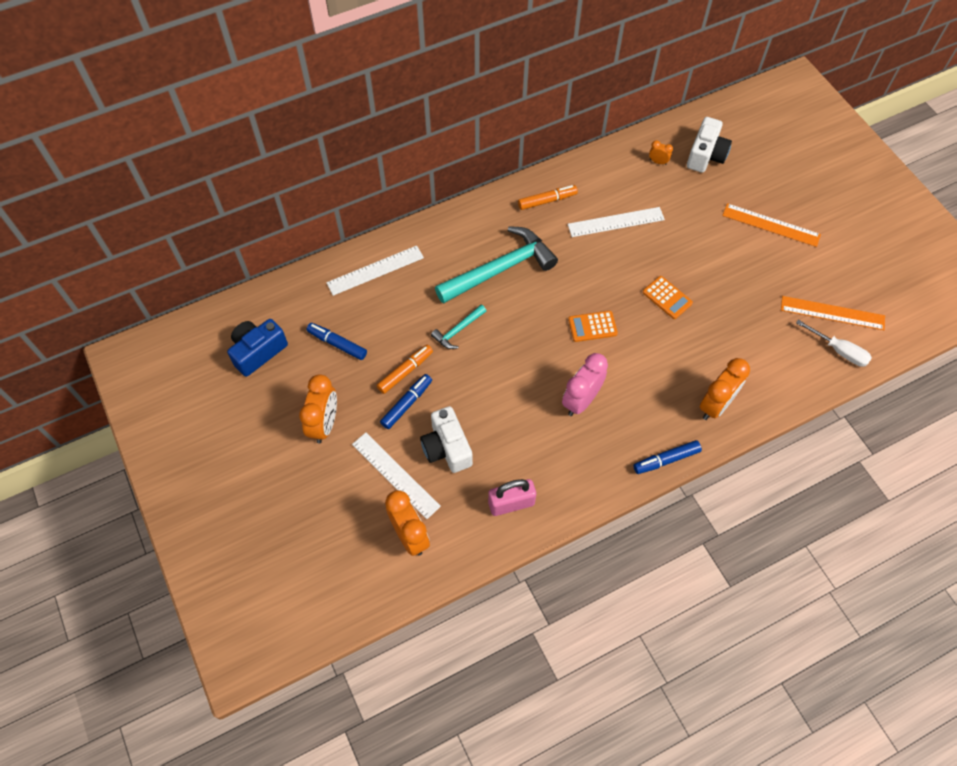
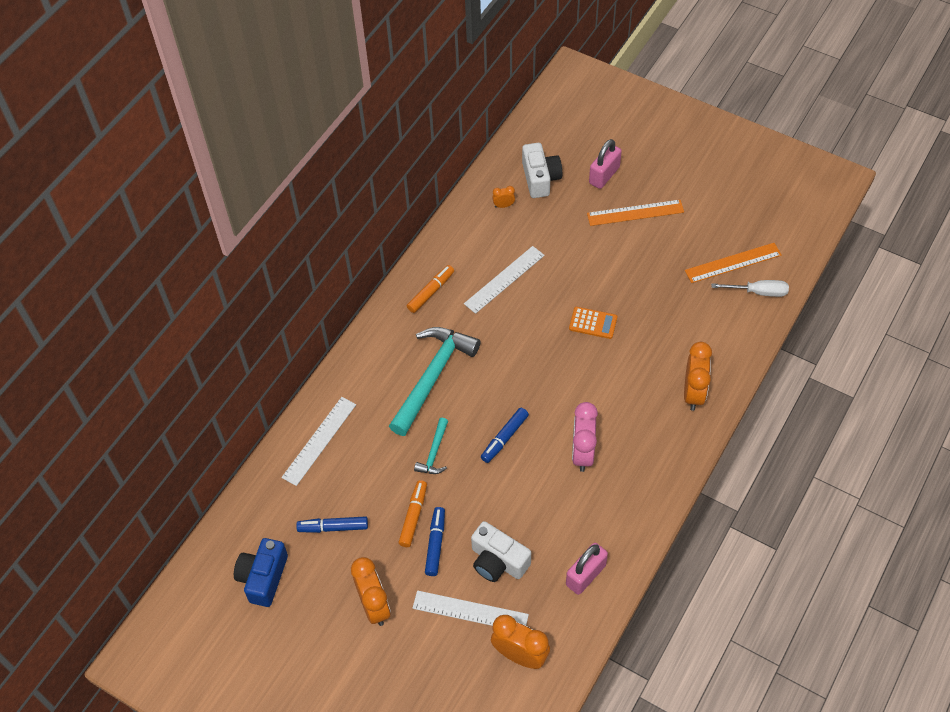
camera: 30 degrees left, 5 degrees down
orange calculator [568,311,618,342] -> none
blue marker [633,440,702,474] -> blue marker moved to [481,408,529,463]
none -> pink padlock [589,139,622,189]

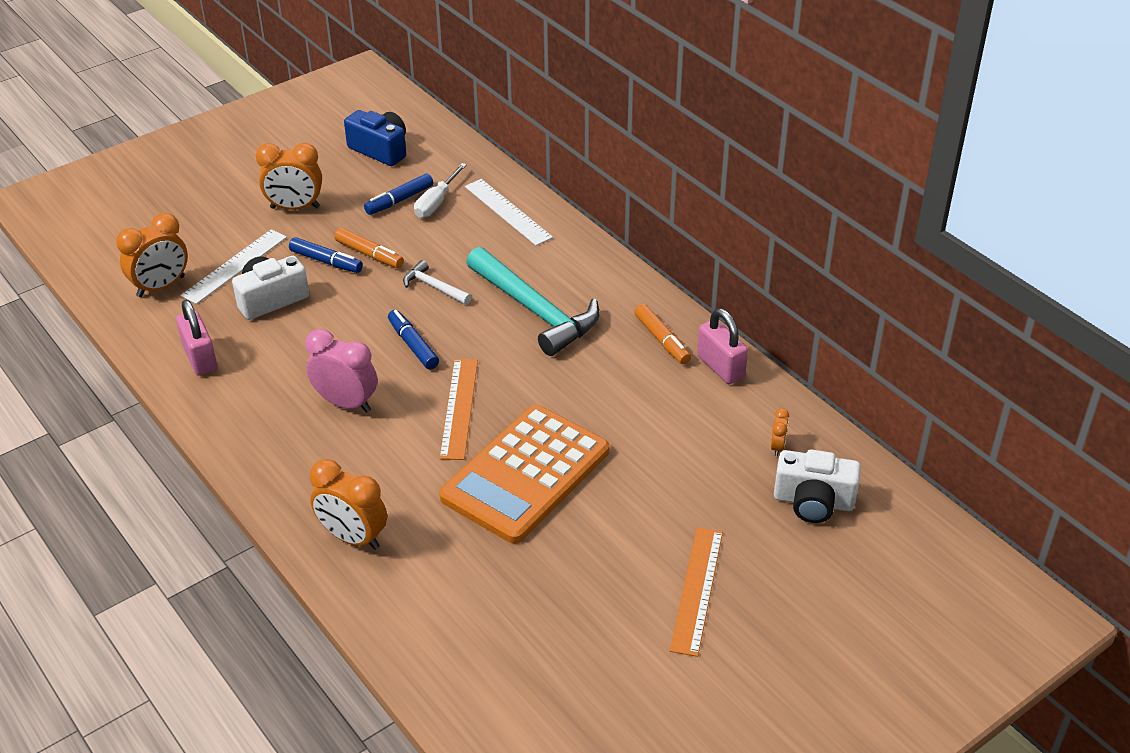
camera: 110 degrees right, 15 degrees down
blue marker [296,516,368,533] -> blue marker turned 150 degrees counterclockwise [364,173,433,215]
turquoise hammer [414,418,448,474] -> white hammer [403,260,472,305]
white ruler [464,246,545,314] -> none
orange calculator [569,307,617,339] -> orange calculator [439,405,609,544], size x2.42
pink padlock [589,139,622,189] -> pink padlock moved to [697,308,748,384]
orange ruler [685,243,781,283] -> orange ruler moved to [439,359,478,460]
white screwdriver [711,280,789,297] -> white screwdriver moved to [414,163,467,218]

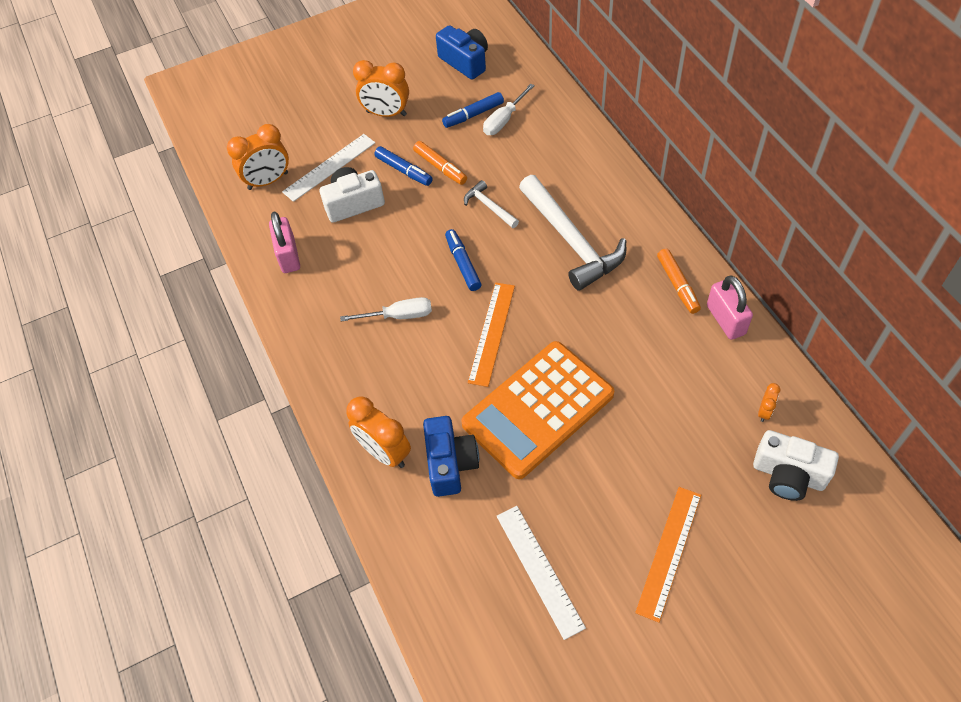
camera: 15 degrees right, 15 degrees up
pink clock [305,329,377,413] -> white screwdriver [340,297,432,321]
white ruler [465,179,553,246] -> white ruler moved to [497,506,586,640]
turquoise hammer [466,247,600,356] -> white hammer [519,175,626,291]
none -> blue camera [423,416,479,497]

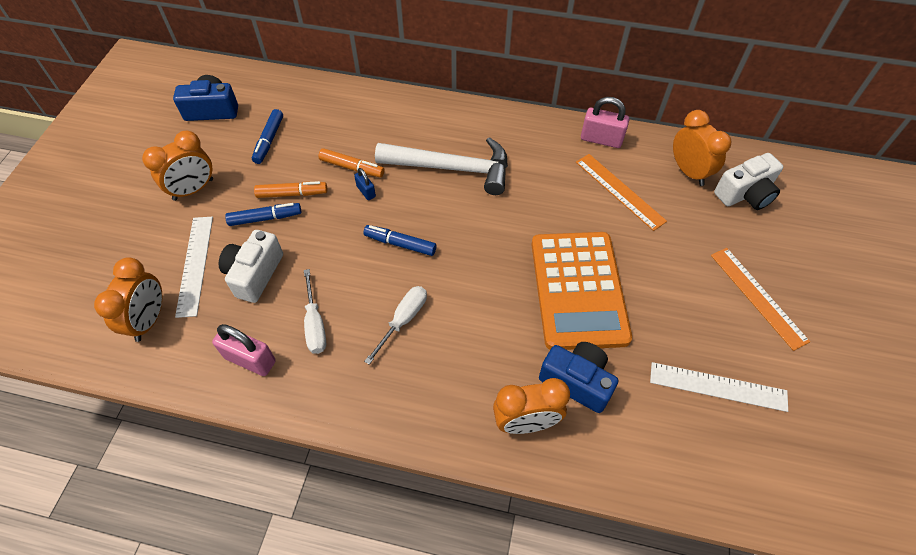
camera: 55 degrees left, 0 degrees up
white hammer [464,180,519,228] -> blue padlock [354,168,376,200]
orange ruler [468,283,515,387] -> orange ruler moved to [576,154,667,231]
white screwdriver [483,84,535,135] -> white screwdriver moved to [304,269,326,354]
orange marker [657,249,701,314] -> orange marker moved to [318,148,384,178]
orange clock [758,383,780,422] -> orange clock [673,110,732,186], size x2.12

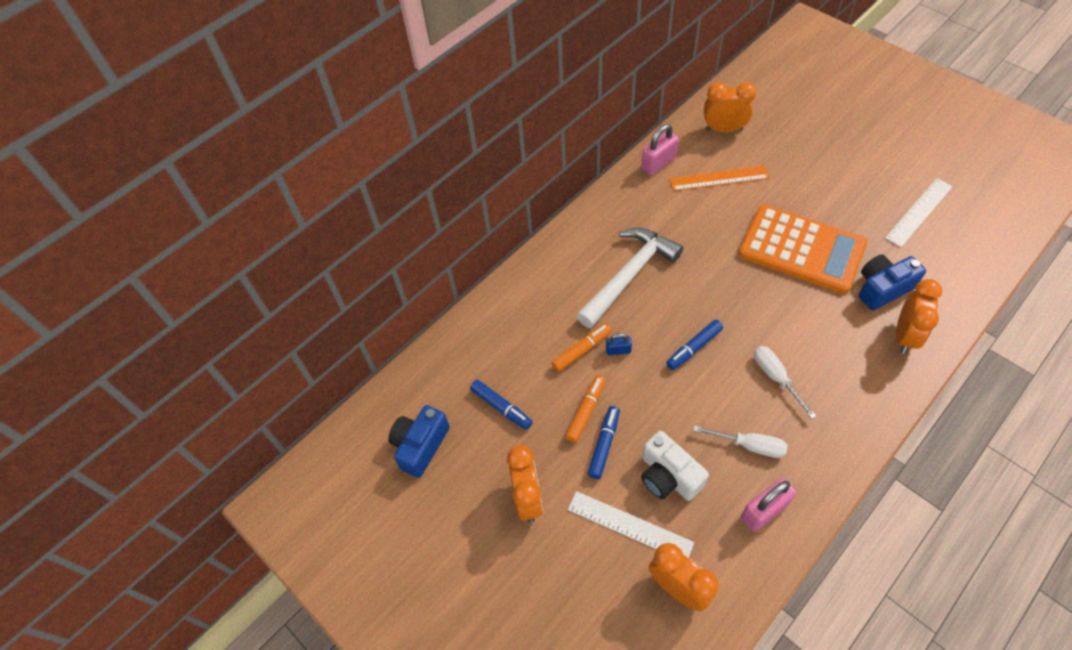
camera: 55 degrees left, 0 degrees up
orange ruler [711,248,810,351] -> none
white camera [714,153,783,210] -> none

